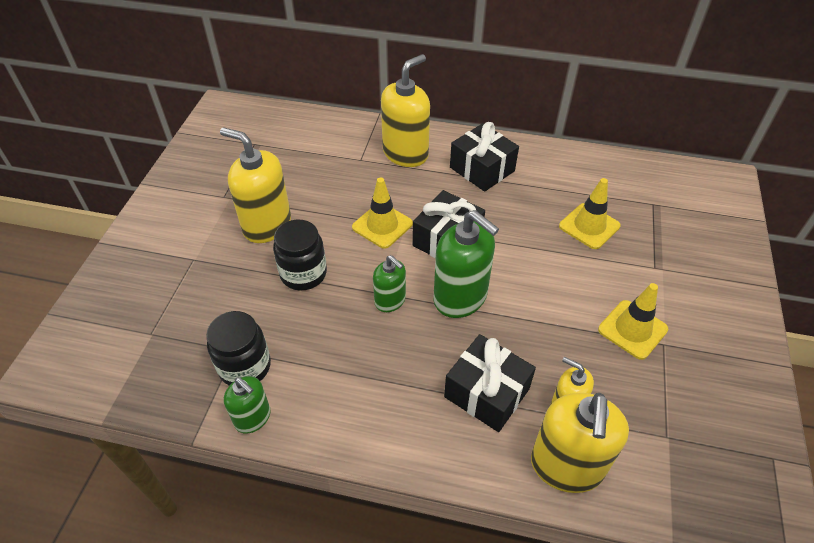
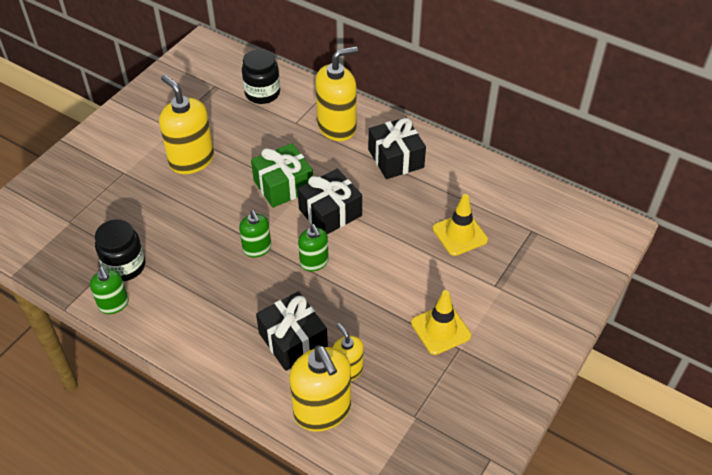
camera: 20 degrees right, 0 degrees up
black jar [273,220,327,291] -> black jar moved to [242,49,280,104]
yellow traffic cone [352,177,413,249] -> green gift [251,143,313,208]
green soap dispenser [433,210,499,318] -> green soap dispenser [298,224,329,271], size x0.56
yellow soap dispenser [531,393,629,493] -> yellow soap dispenser turned 60 degrees counterclockwise [289,345,351,432]

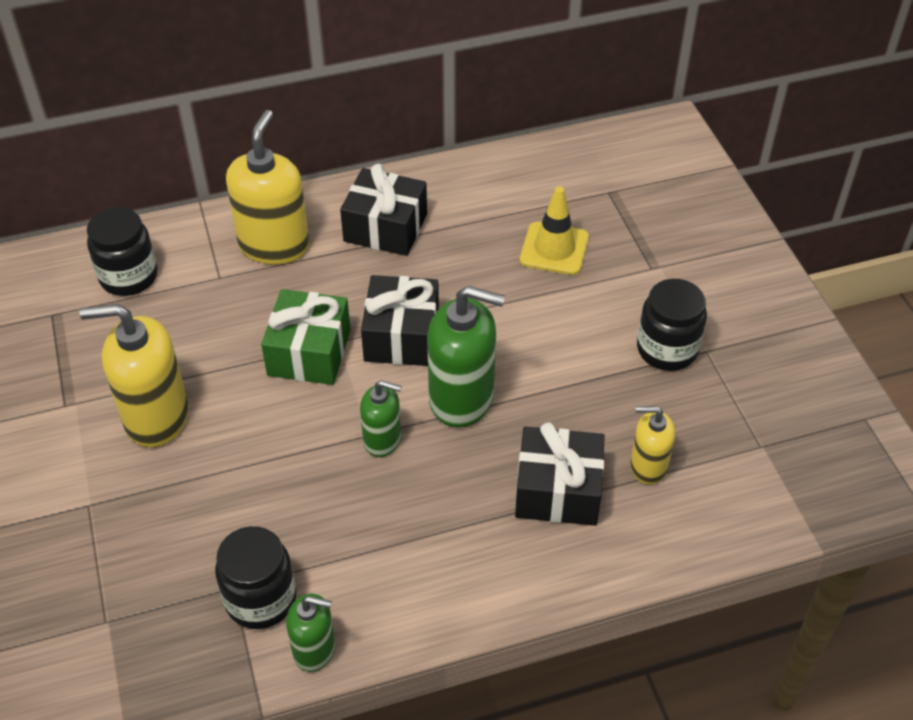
camera: 50 degrees left, 0 degrees up
yellow soap dispenser [289,345,351,432] -> none
green soap dispenser [298,224,329,271] -> green soap dispenser [427,286,505,428], size x1.77
yellow traffic cone [411,290,471,355] -> black jar [637,279,707,371]

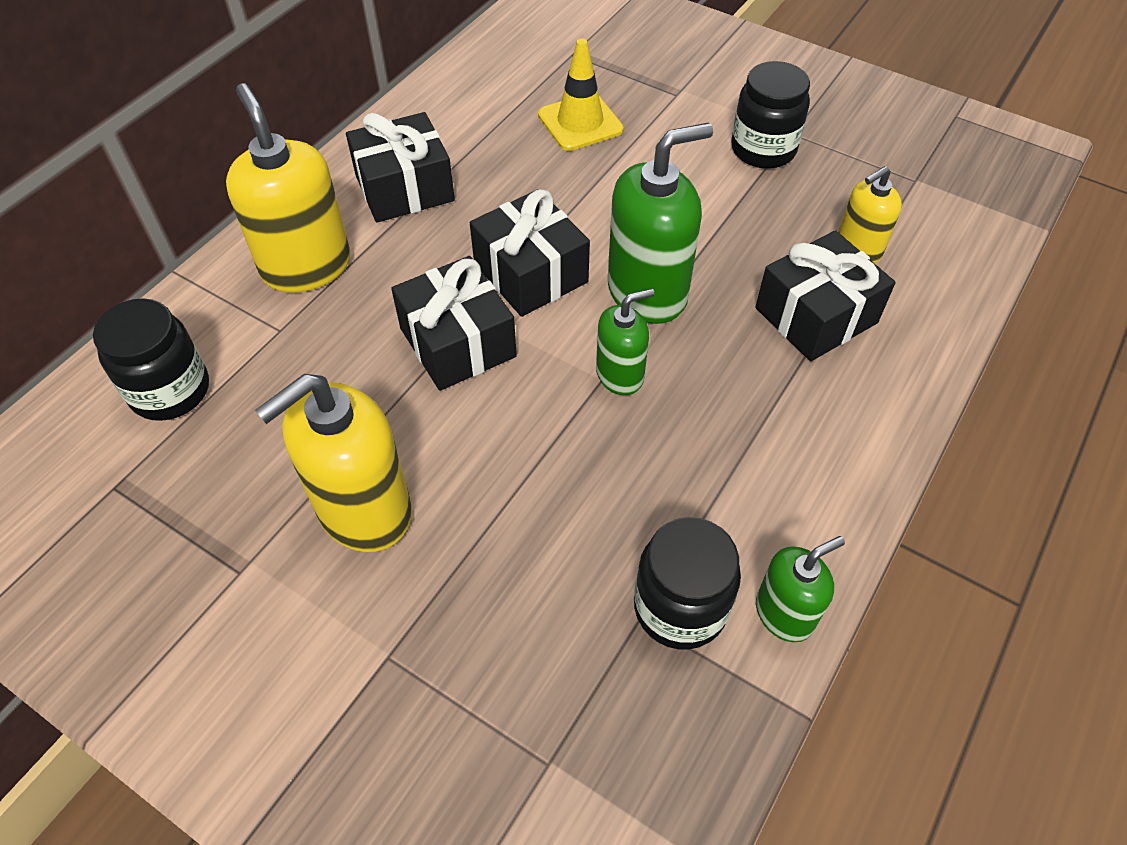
camera: 40 degrees left, 5 degrees up
green gift [261,289,351,385] -> black gift [391,256,517,391]

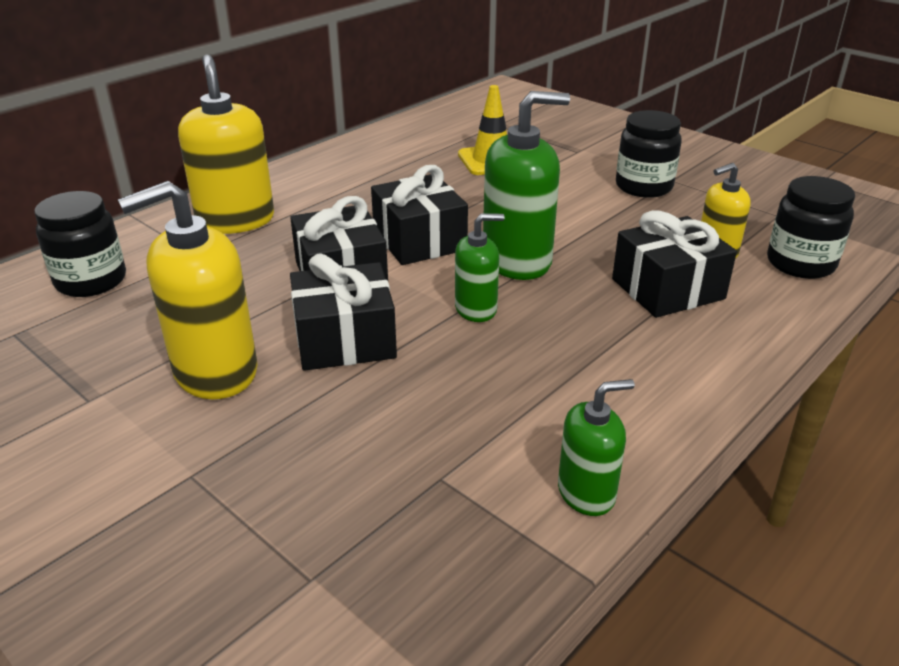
camera: 10 degrees right, 20 degrees down
black gift [346,112,455,223] -> black gift moved to [290,253,397,371]
black jar [634,517,741,650] -> black jar moved to [767,176,855,279]

